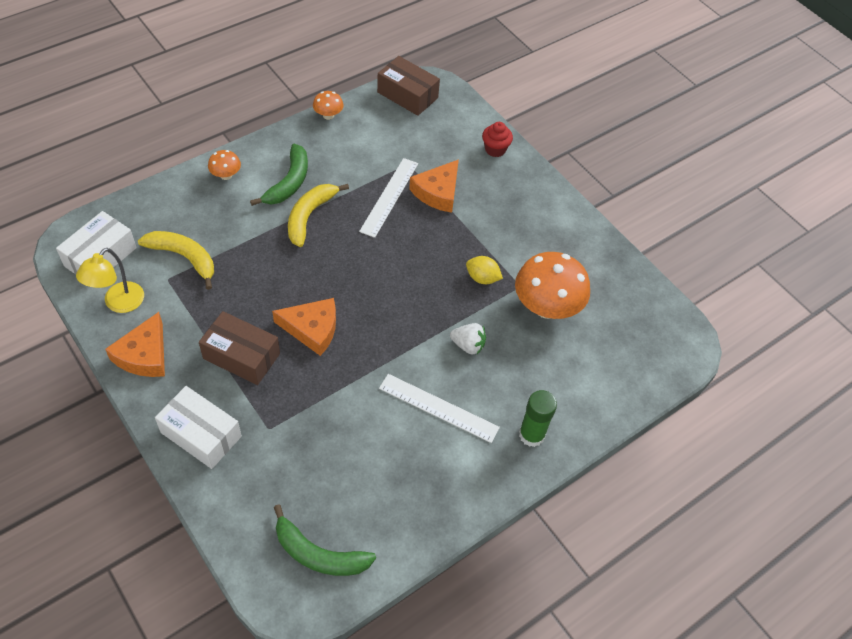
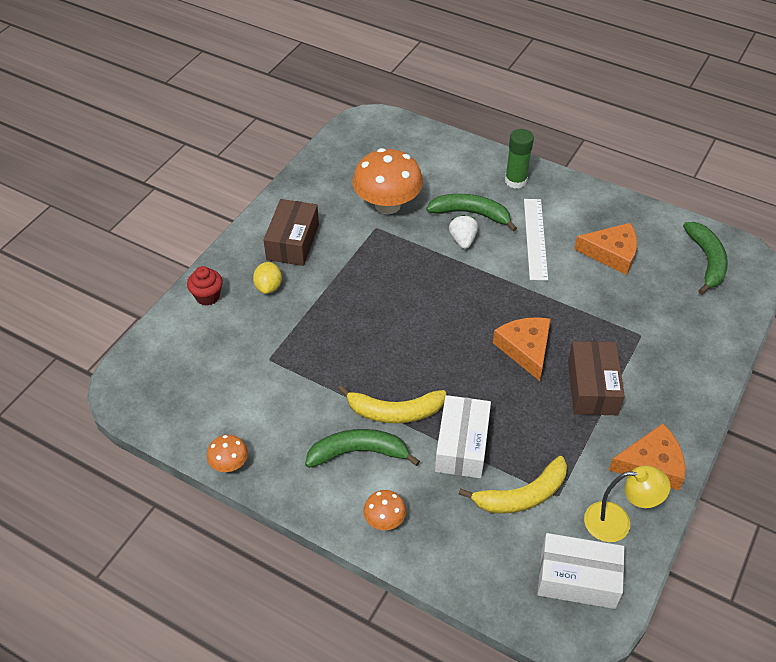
camera: 110 degrees left, 5 degrees down
yellow banana [138,231,214,290] -> yellow banana turned 120 degrees counterclockwise [459,456,567,514]
white box [155,386,242,469] -> white box moved to [435,395,491,478]
white ruler [359,158,418,238] -> none
brown box [377,56,440,116] -> brown box moved to [264,199,319,266]
orange cheese [409,159,459,213] -> orange cheese moved to [574,223,637,275]
yellow lemon [466,256,503,284] -> yellow lemon moved to [253,262,282,294]
none -> green banana [426,194,517,232]

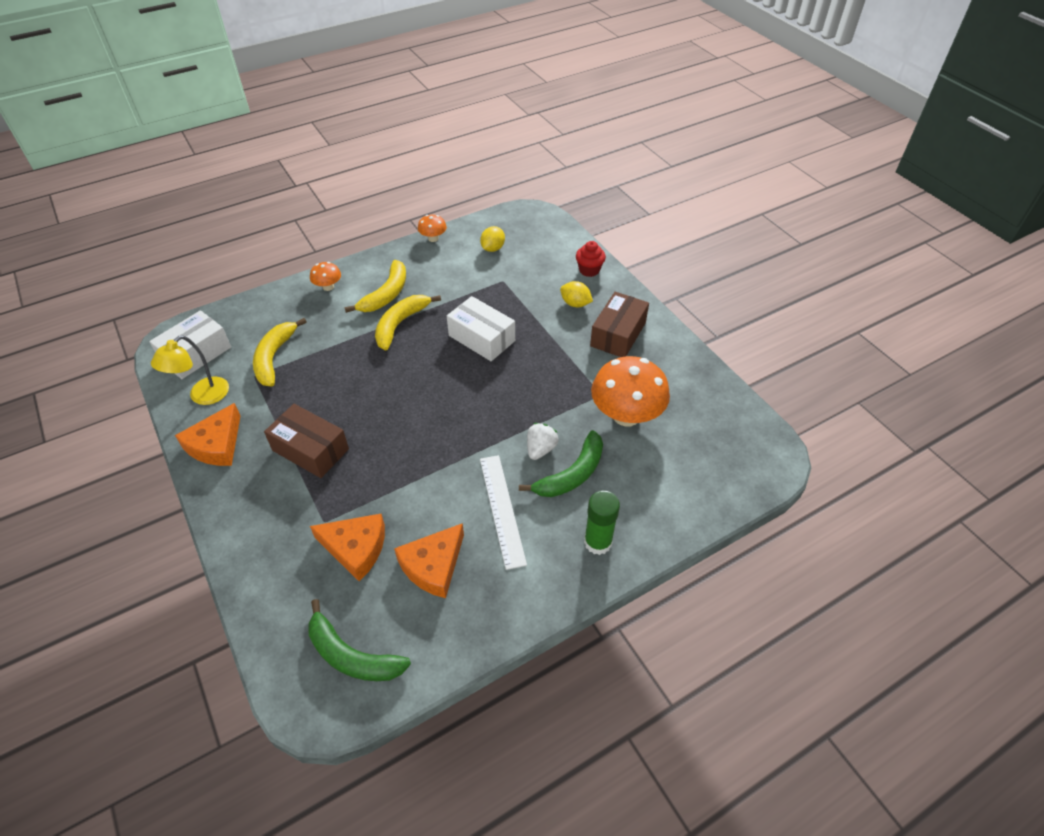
camera: 120 degrees right, 0 degrees up
brown box [264,199,319,266] -> brown box turned 75 degrees clockwise [590,292,649,357]
green banana [305,429,420,468] -> yellow banana [344,260,406,313]
white box [435,395,491,478] -> white box moved to [447,296,515,361]
white strawberry [449,215,478,249] -> white strawberry turned 90 degrees counterclockwise [527,423,559,460]
orange cheese [493,317,550,381] -> orange cheese moved to [310,514,385,581]
white ruler [524,199,548,281] -> white ruler turned 45 degrees clockwise [480,455,527,570]
none -> yellow lemon [480,226,505,252]

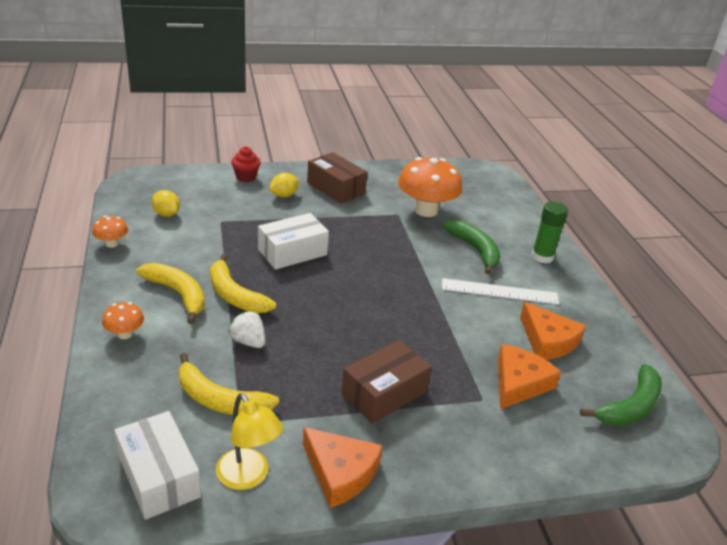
camera: 75 degrees left, 15 degrees down
white strawberry [527,423,559,460] -> white strawberry moved to [229,311,266,348]

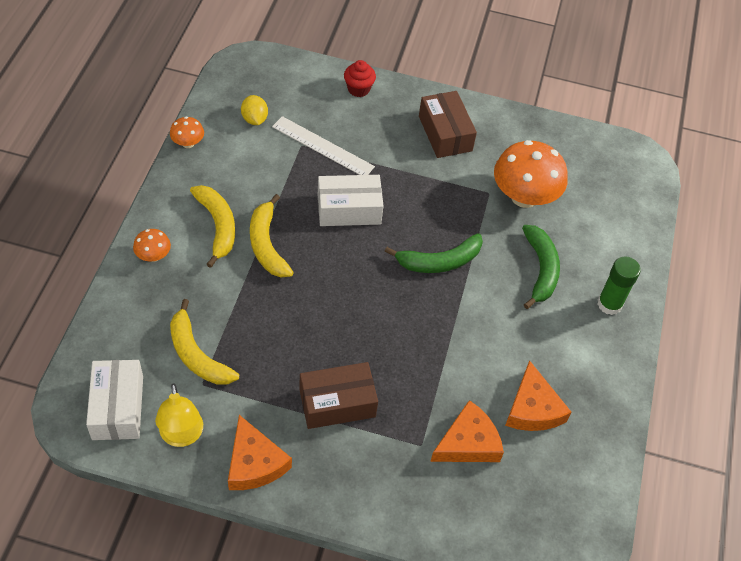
camera: 25 degrees right, 20 degrees up
white strawberry [229,311,266,348] -> none
yellow lemon [269,173,299,197] -> none
white ruler [442,278,559,305] -> white ruler moved to [272,116,375,175]
green banana [580,364,662,426] -> green banana moved to [385,233,483,273]

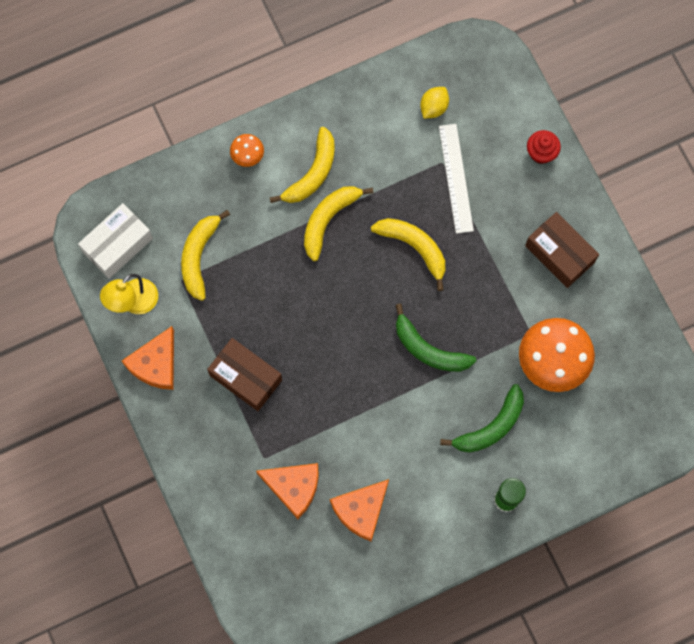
camera: 55 degrees right, 20 degrees up
orange mushroom [170,117,204,148] -> none
white box [318,175,384,226] -> yellow banana [371,218,445,291]
brown box [419,91,477,158] -> brown box turned 75 degrees counterclockwise [525,212,599,288]

